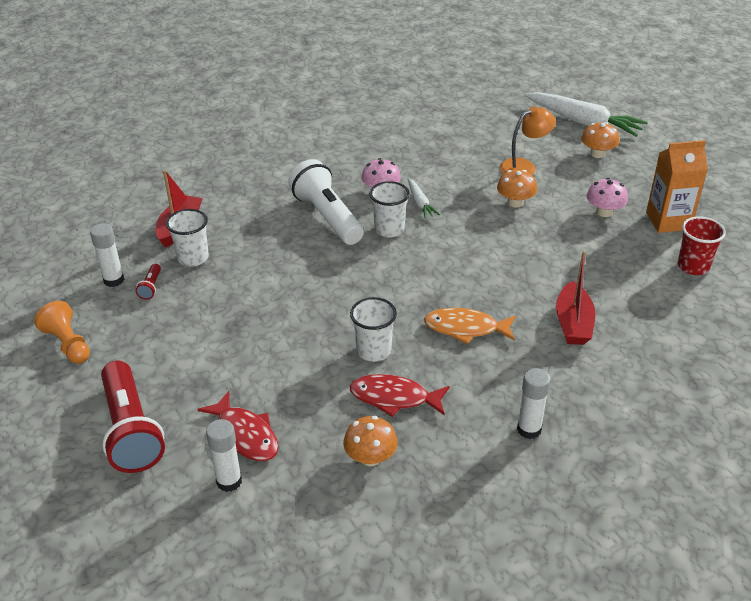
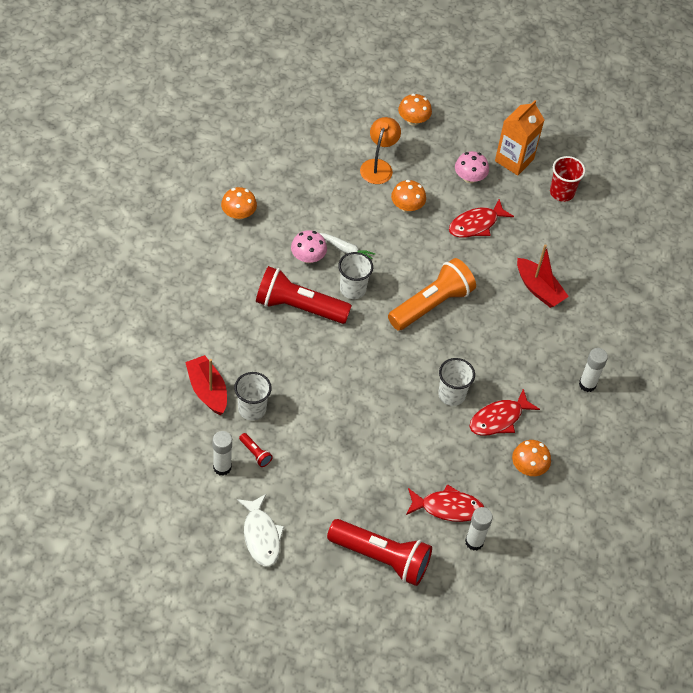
camera: 50 degrees left, 15 degrees up
orange pawn [34,301,90,364] -> white fish [237,494,284,567]
white flashlight [288,159,364,245] -> red flashlight [256,266,352,324]
orange fish [424,308,516,344] -> none
white carrot [524,92,648,137] -> none
none -> orange mushroom [221,187,257,220]
none -> orange flashlight [388,258,476,331]
none -> red fish [449,199,514,238]

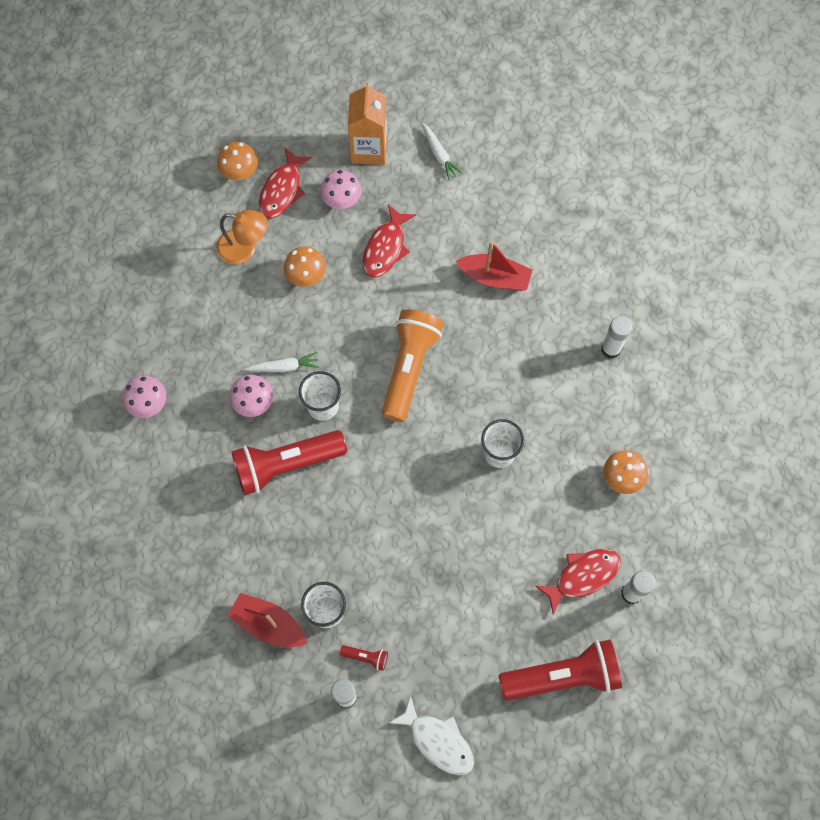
camera: 30 degrees left, 15 degrees up
orange mushroom [221,187,257,220] -> pink mushroom [123,376,166,418]
orange lamp [360,117,401,184] -> orange lamp turned 120 degrees clockwise [216,210,268,264]
red fish [469,389,540,436] -> red fish moved to [259,147,312,218]
red cup [550,156,586,202] -> white carrot [422,123,463,180]

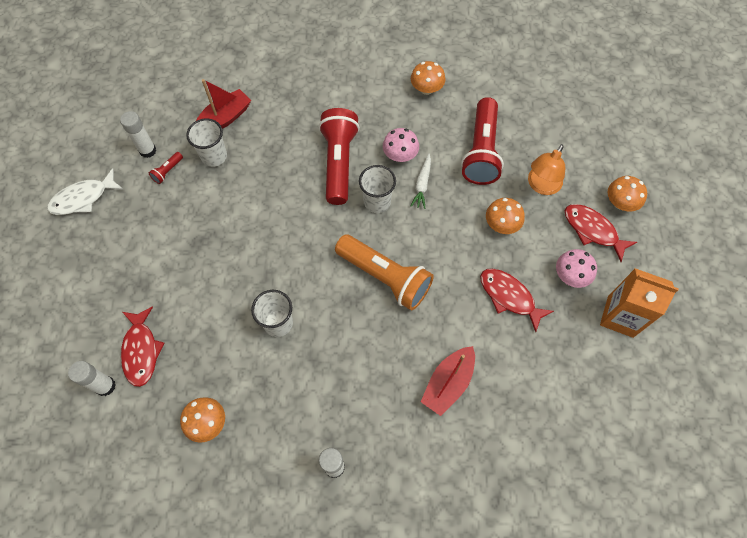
camera: 110 degrees right, 5 degrees down
pink mushroom [123,376,166,418] -> orange mushroom [411,61,445,95]
white carrot [422,123,463,180] -> none
red flashlight [499,640,622,701] -> red flashlight moved to [461,97,504,185]

